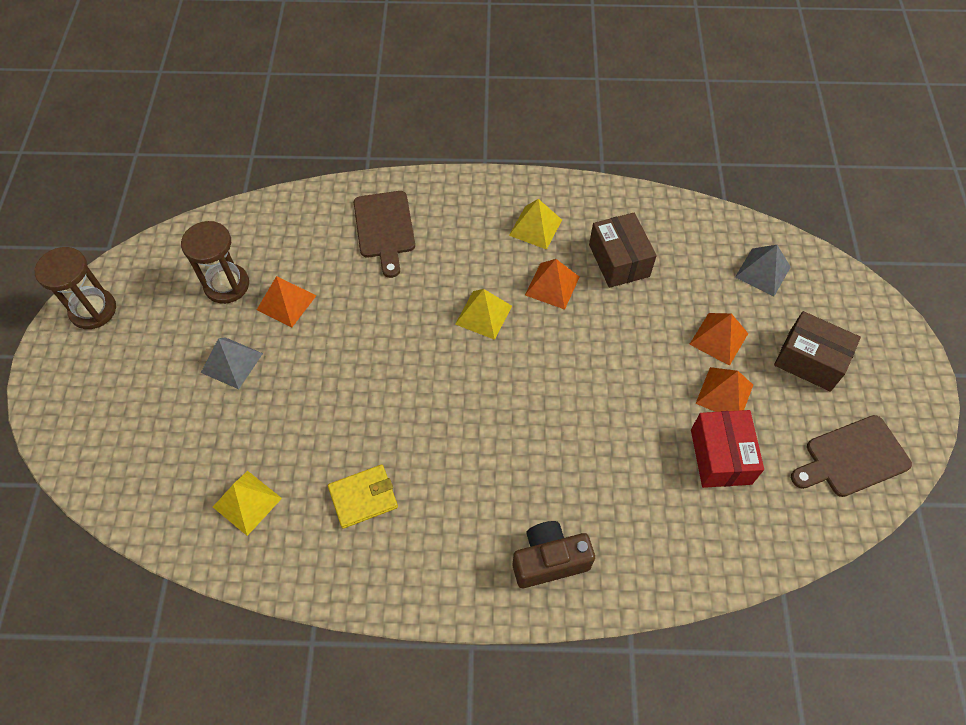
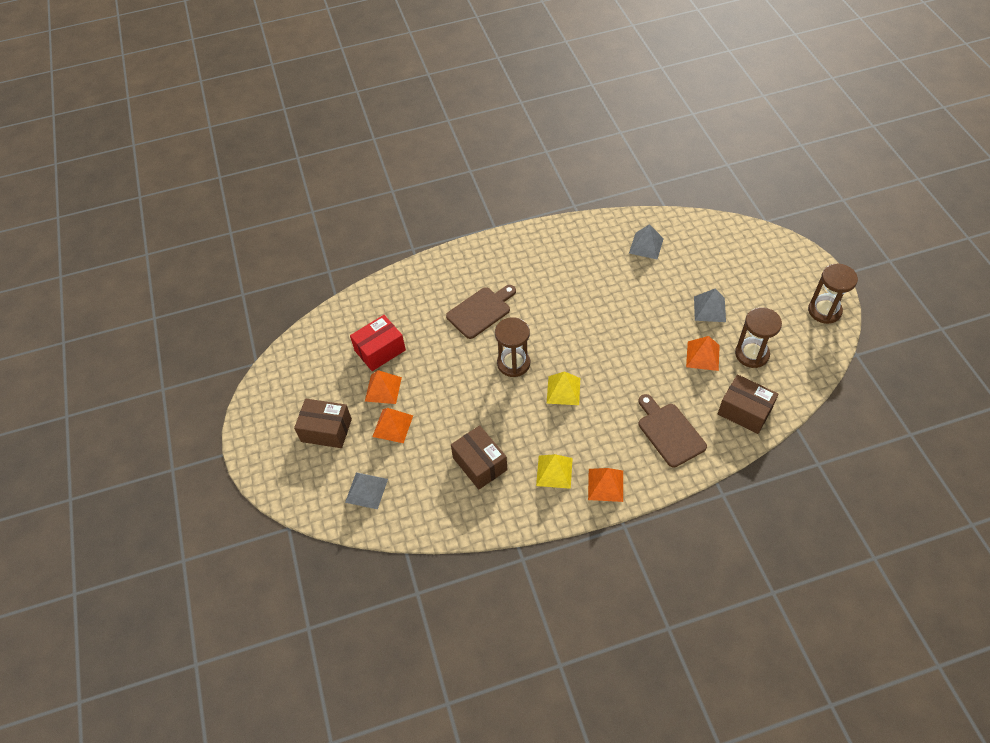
camera: 165 degrees right, 5 degrees down
yellow pyramid [213,471,282,536] -> grey pyramid [629,224,664,259]
yellow wallet [328,465,398,529] -> none
brown camera [513,521,595,588] -> none
orange pyramid [525,259,579,310] -> orange pyramid moved to [588,468,623,502]
red box [691,410,764,488] -> red box turned 75 degrees clockwise [350,315,406,371]
brown cutting board [791,415,912,497] -> brown cutting board moved to [446,285,516,339]
none -> brown hourglass [495,317,530,377]
none -> brown box [718,374,779,434]

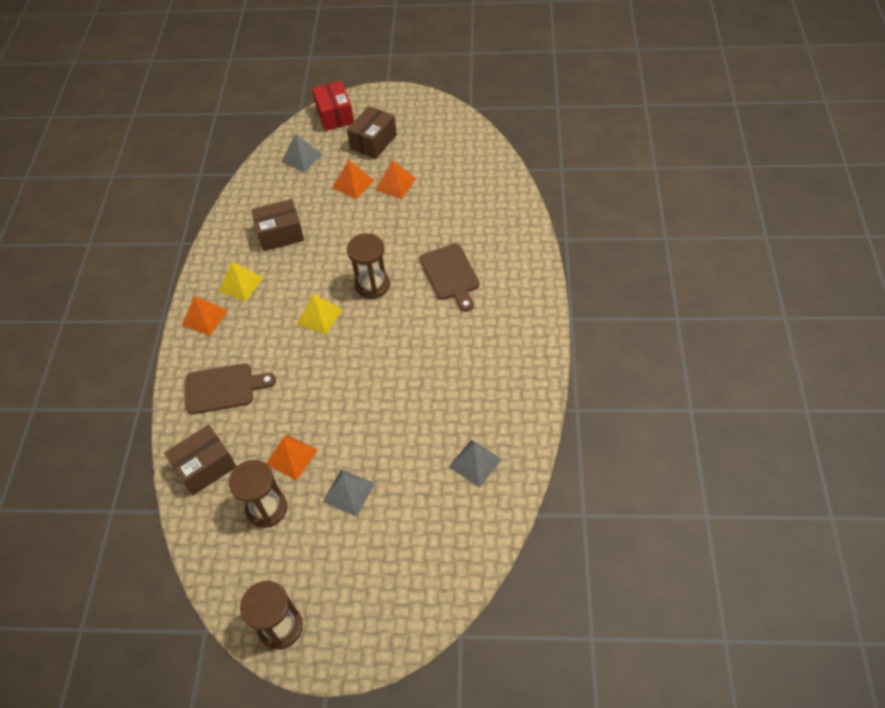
camera: 110 degrees right, 0 degrees up
red box [350,315,406,371] -> red box moved to [312,81,354,131]

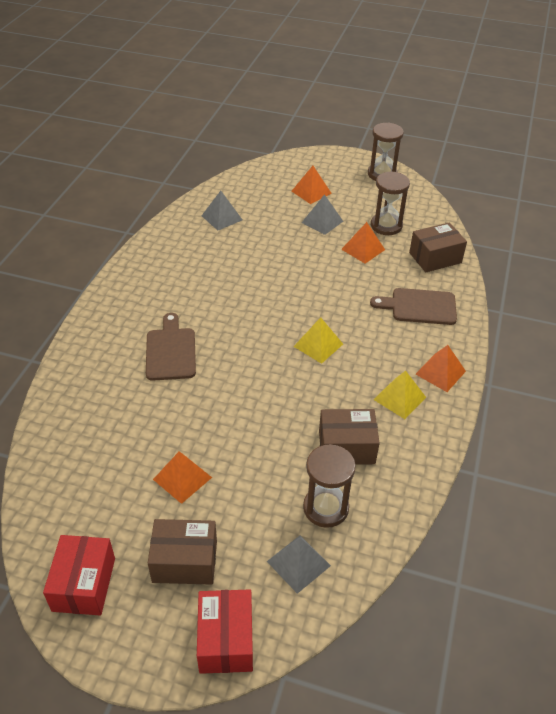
camera: 170 degrees left, 10 degrees down
orange pyramid [332,160,374,199] -> orange pyramid moved to [292,166,332,204]
brown box [347,106,397,159] -> brown box turned 45 degrees clockwise [148,519,217,585]
brown hourglass [347,233,390,299] -> brown hourglass moved to [303,444,356,528]
none -> red box [43,535,115,616]

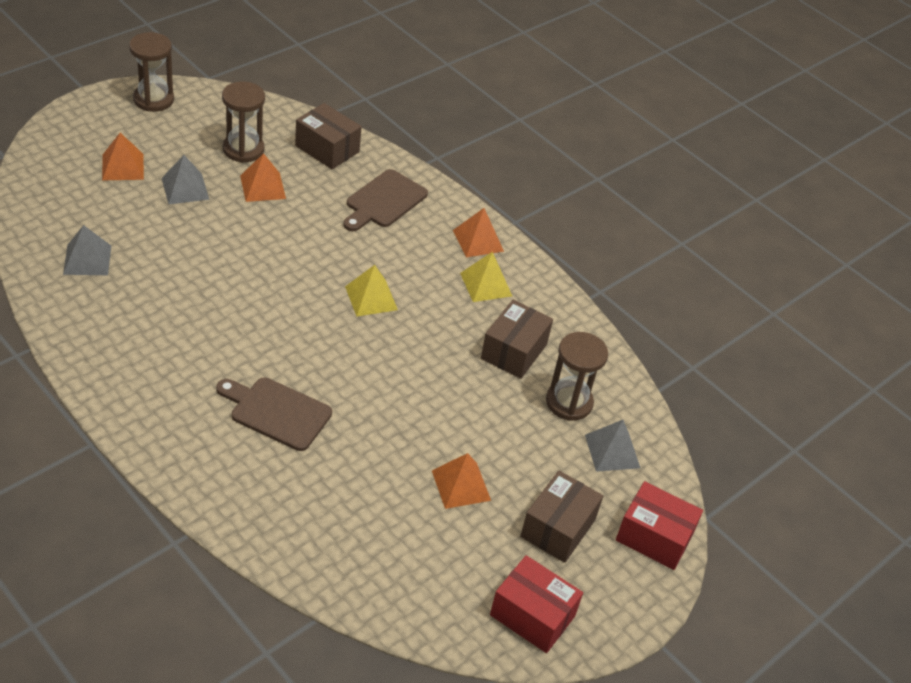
camera: 65 degrees left, 0 degrees up
brown box [409,222,467,272] -> brown box turned 60 degrees counterclockwise [295,103,362,169]

